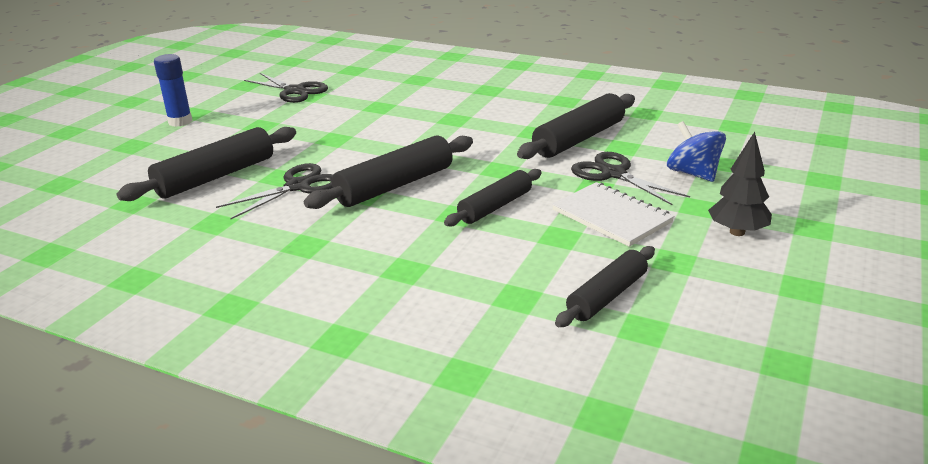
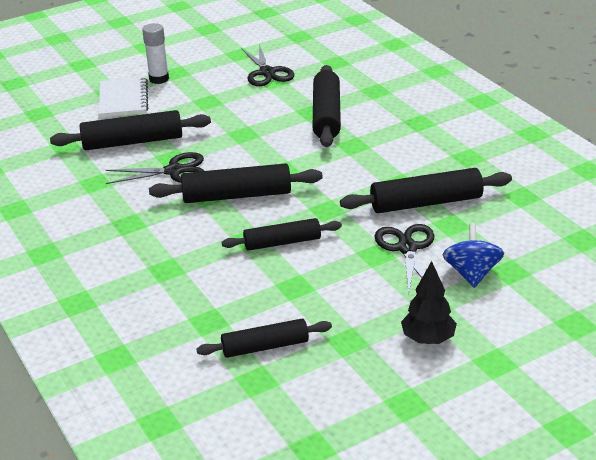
camera: 35 degrees right, 5 degrees up
blue glue stick [154,54,193,127] -> white glue stick [142,23,169,84]
white notebook [552,182,674,247] -> white notebook moved to [98,77,148,118]
none -> black rolling pin [313,65,341,147]

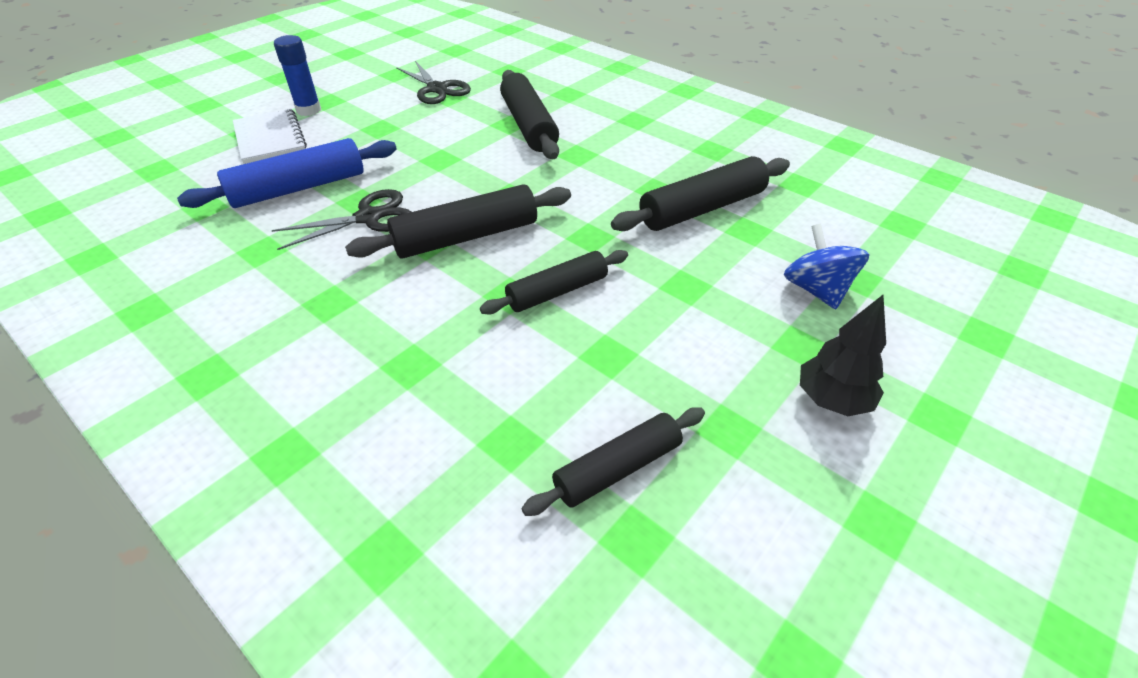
camera: 20 degrees left, 10 degrees up
black rolling pin [50,110,211,150] -> blue rolling pin [177,138,397,208]
white glue stick [142,23,169,84] -> blue glue stick [274,35,321,116]
black scissors [374,224,434,293] -> none

